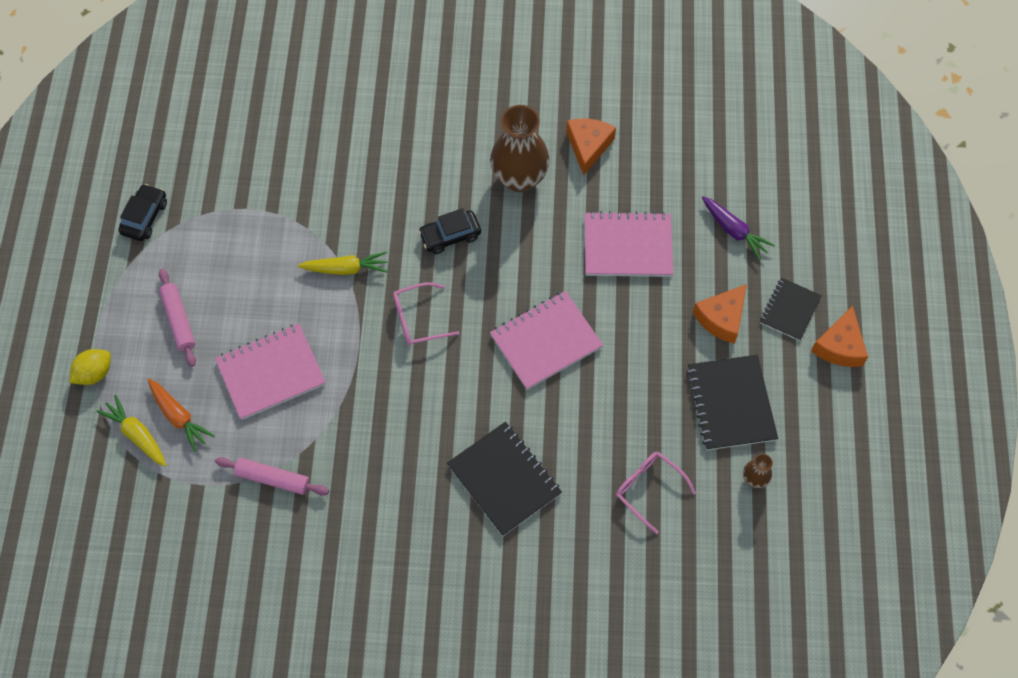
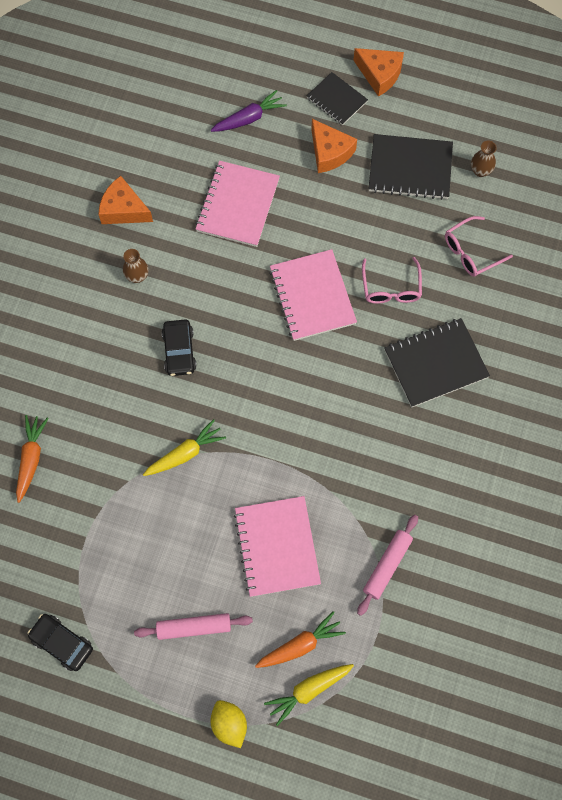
camera: 75 degrees left, 5 degrees up
yellow carrot [298,251,388,275] -> yellow carrot turned 45 degrees clockwise [143,419,226,476]
pink glasses [393,282,460,345] -> pink glasses moved to [362,257,422,304]
brown vase [490,105,550,192] -> brown vase [123,249,148,283], size x0.45
none -> orange carrot [16,415,49,503]

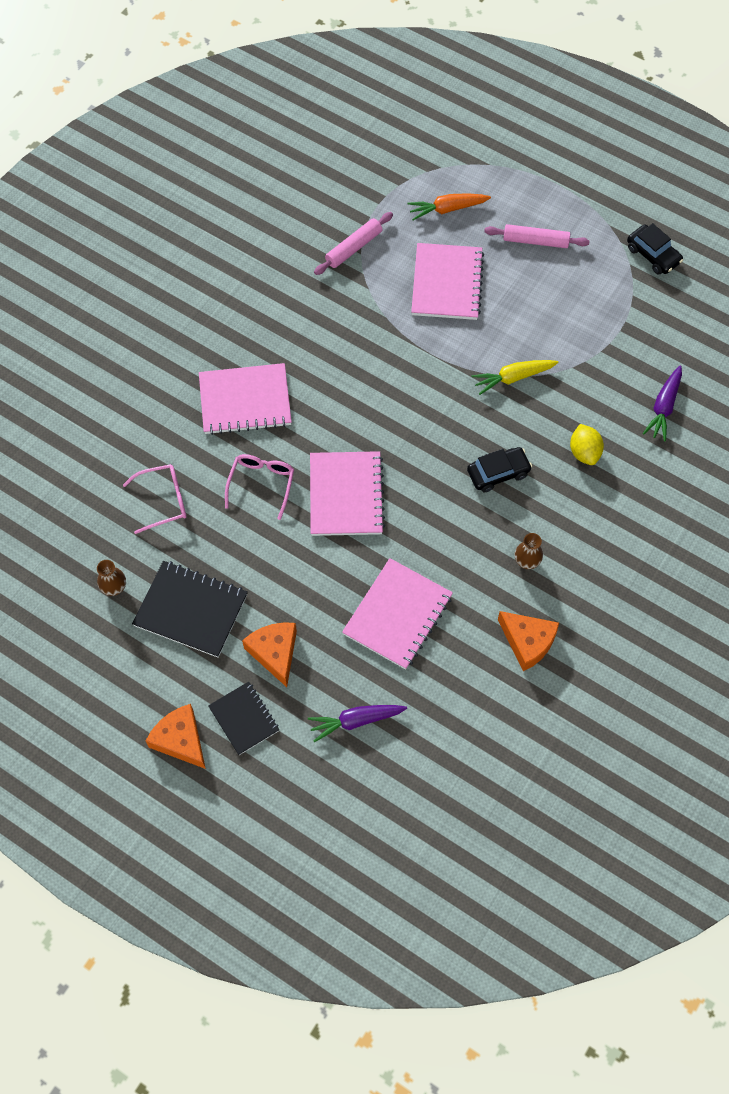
camera: 165 degrees left, 5 degrees down
orange carrot [16,415,49,503] -> purple carrot [643,365,682,442]
black car [162,320,197,376] -> black car turned 60 degrees clockwise [467,447,532,492]
yellow lemon [210,700,247,748] -> yellow lemon moved to [570,424,604,465]
yellow carrot [264,664,354,726] -> none
black notebook [384,318,490,407] -> pink notebook [199,363,292,435]

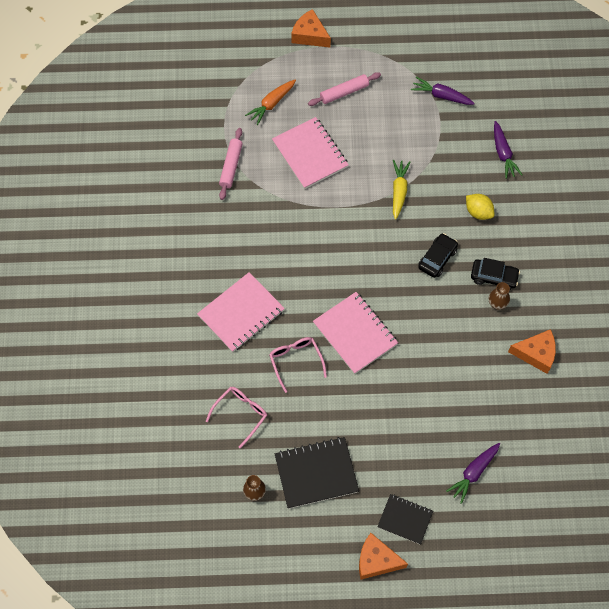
camera: 35 degrees left, 0 degrees up
orange cheese [242,622,297,687] -> orange cheese moved to [291,9,331,47]
pink notebook [342,558,453,670] -> none
yellow carrot [472,360,559,395] -> yellow carrot turned 150 degrees clockwise [393,160,410,220]
black car [627,223,683,275] -> black car moved to [471,258,520,290]
none -> purple carrot [411,77,475,105]

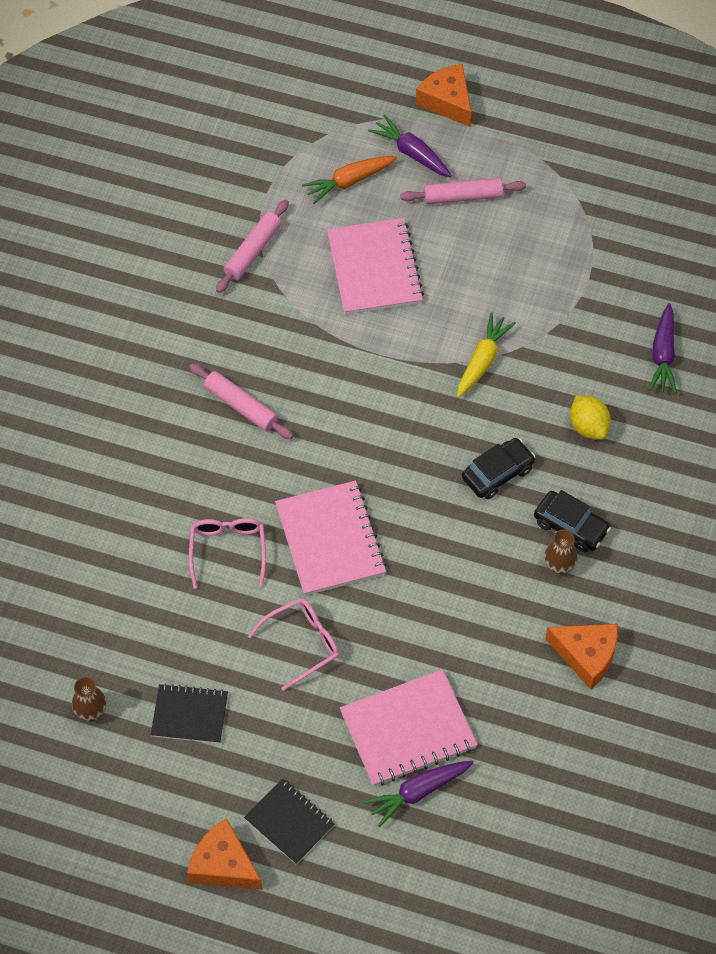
camera: 20 degrees right, 5 degrees down
pink notebook [197,272,285,352] -> pink notebook moved to [340,669,478,787]
pink glasses [206,387,267,449] -> pink glasses moved to [248,598,339,691]
black notebook [275,437,359,509] -> black notebook [151,684,228,744], size x0.62
purple carrot [411,77,475,105] -> purple carrot moved to [368,115,452,178]
none -> pink rolling pin [189,363,293,440]

